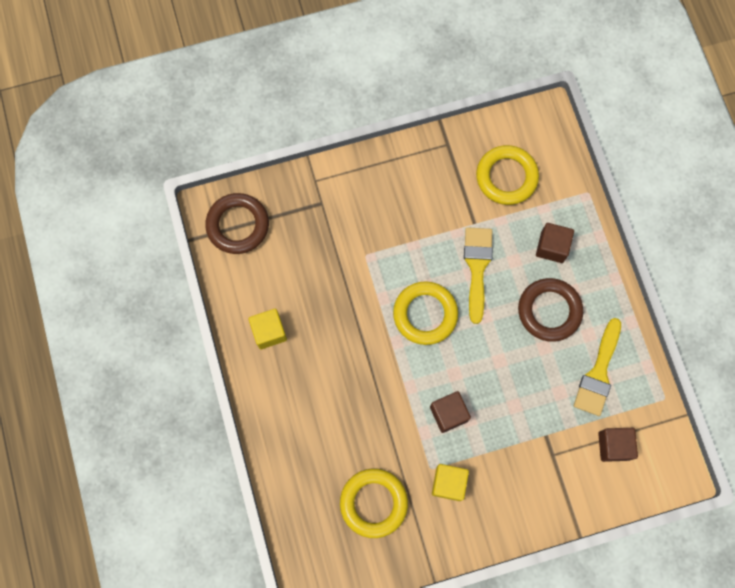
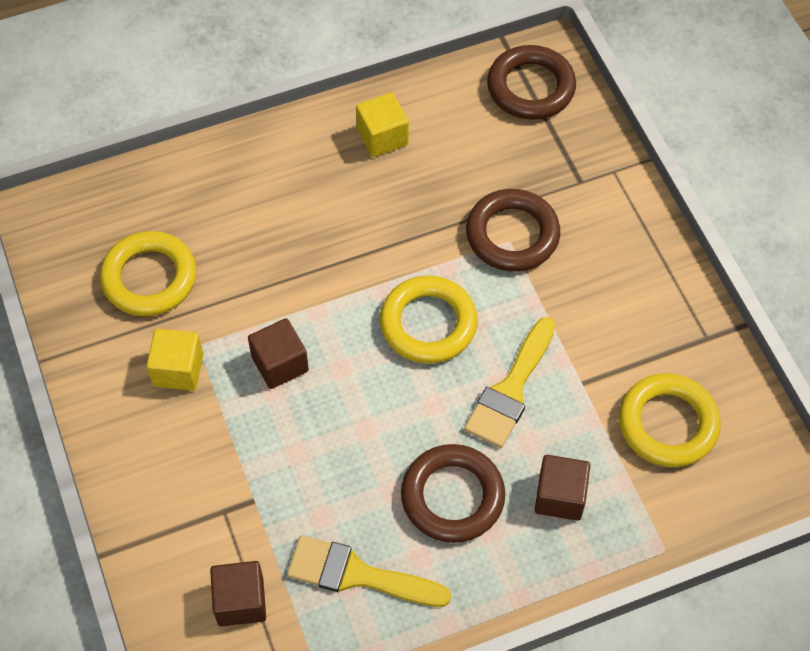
camera: 85 degrees right, 15 degrees down
yellow brush [464,227,493,324] -> yellow brush turned 120 degrees clockwise [464,317,555,448]
none -> brown ring [466,189,560,272]

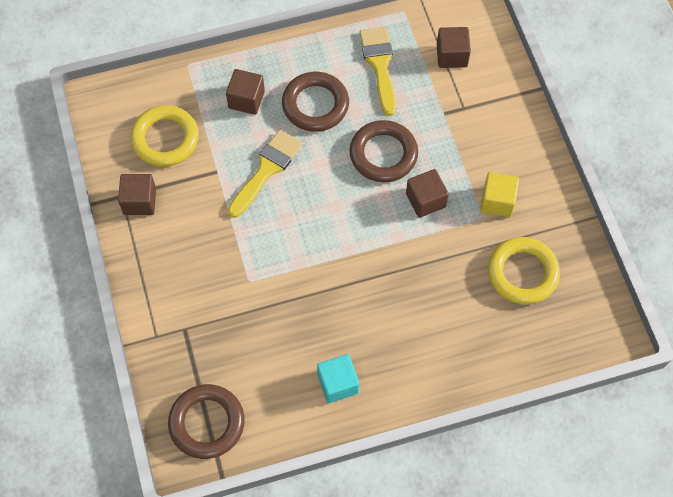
camera: 175 degrees left, 5 degrees up
yellow brush [287,535,451,607] -> yellow brush turned 120 degrees counterclockwise [360,27,396,116]
yellow cube [356,92,409,157] -> turquoise cube [317,354,359,403]
yellow ring [380,276,477,364] -> none
brown ring [466,189,560,272] -> brown ring moved to [349,120,418,183]
none -> brown cube [118,174,156,215]

